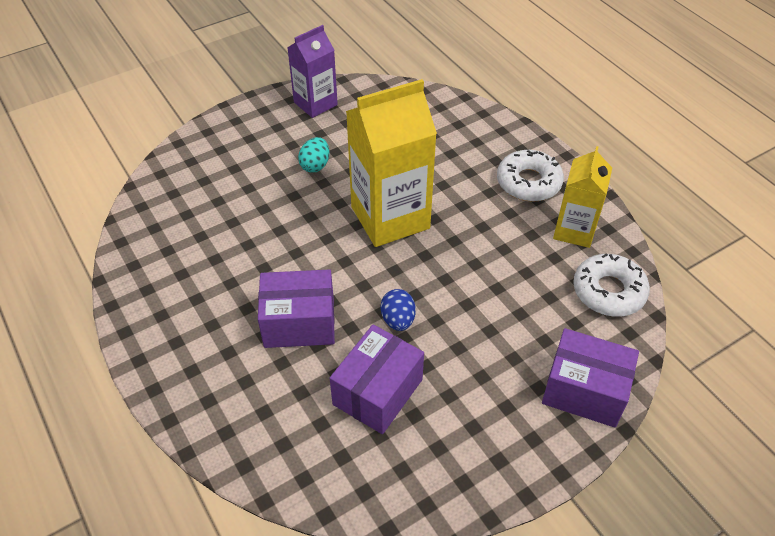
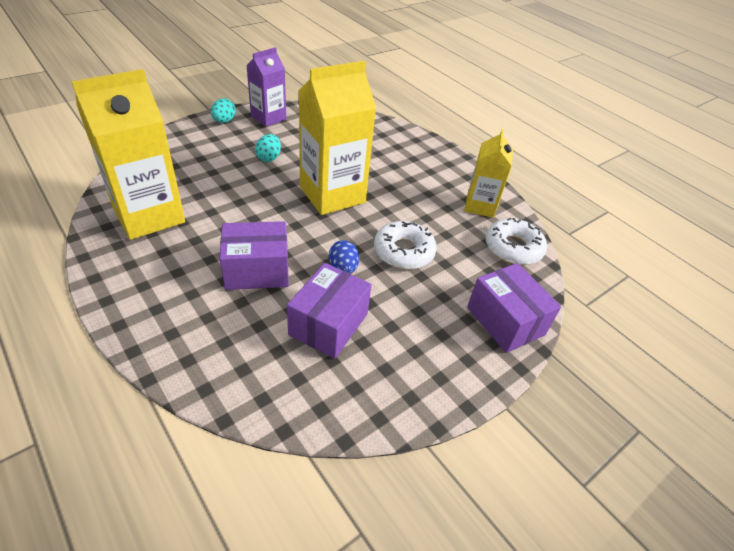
camera: 10 degrees left, 5 degrees down
white donut [497,150,564,202] -> white donut moved to [374,221,437,269]
purple box [542,328,639,428] -> purple box turned 45 degrees clockwise [467,263,561,353]
none -> yellow carton [71,69,185,240]
none -> turquoise egg [211,98,236,123]

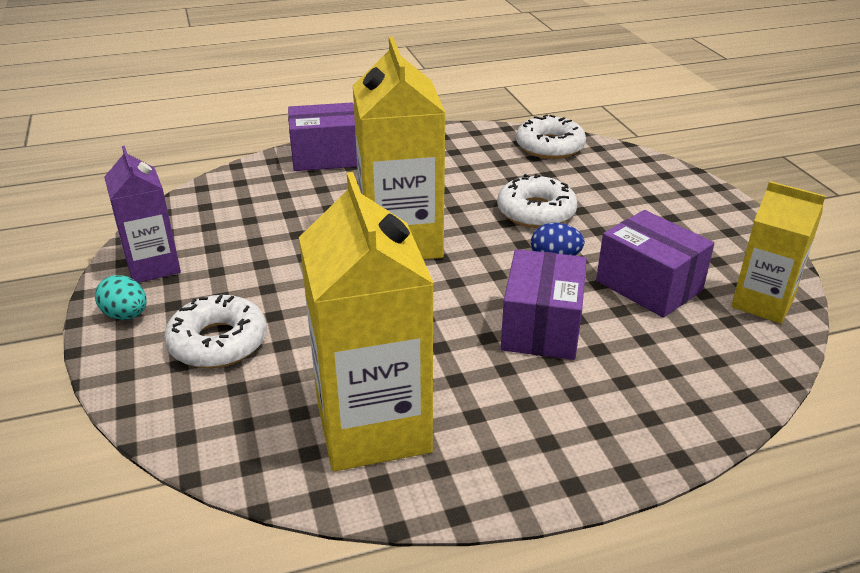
camera: 65 degrees left, 10 degrees down
turquoise egg [255,134,281,162] -> none
yellow carton [464,129,513,218] -> yellow carton moved to [731,181,825,324]
purple box [467,263,561,353] -> purple box moved to [288,103,357,171]
none -> white donut [164,295,267,368]

